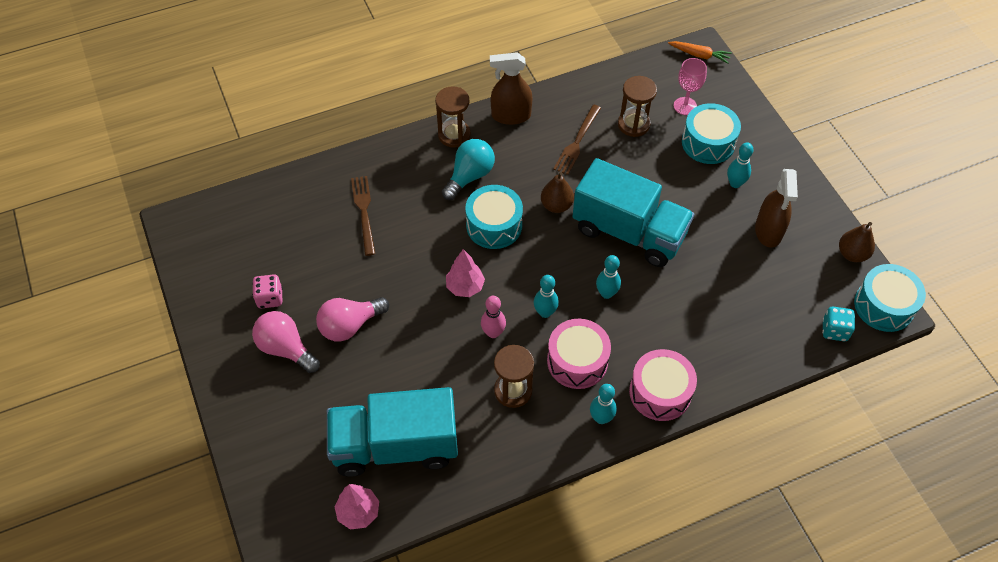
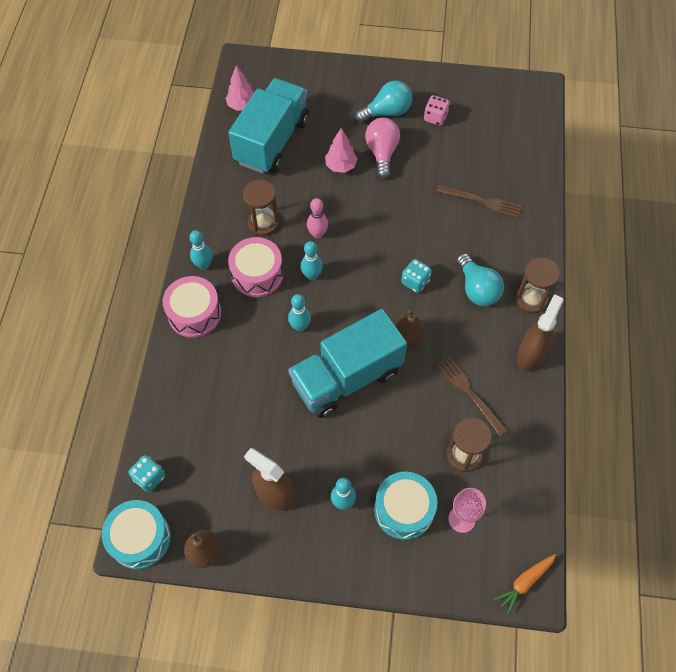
camera: 120 degrees right, 5 degrees up
pink light bulb [252,311,320,373] -> turquoise light bulb [355,81,412,123]
pink tree [446,249,485,297] -> pink tree moved to [325,128,358,173]
turquoise drum [465,185,523,249] -> turquoise dice [401,259,432,293]

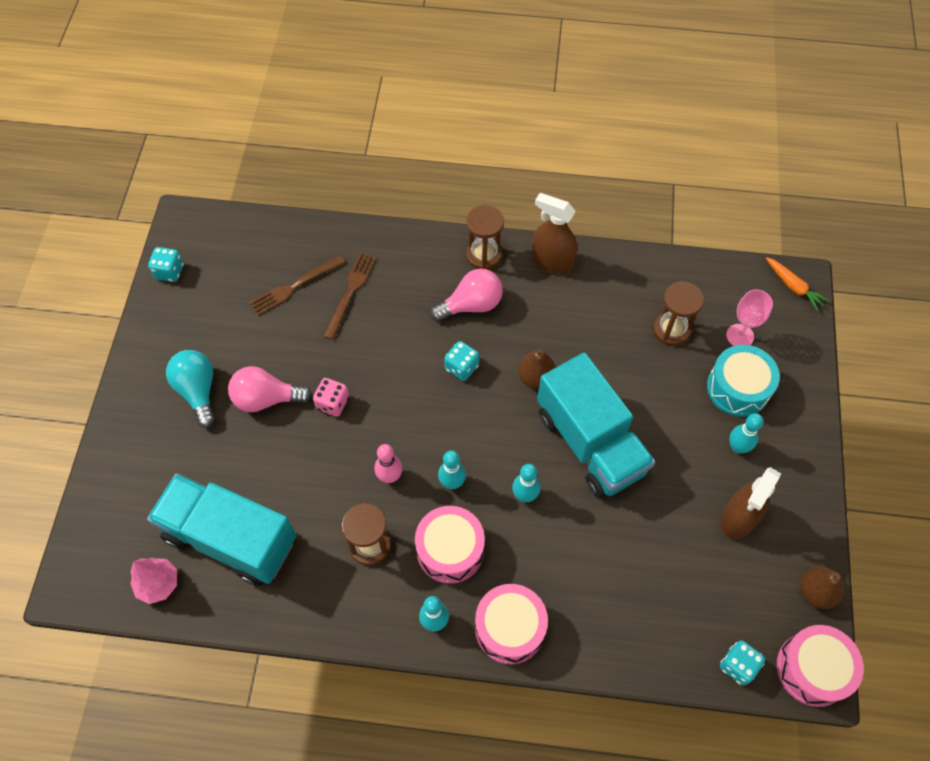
camera: 90 degrees left, 0 degrees up
turquoise drum [102,500,171,569] -> pink drum [777,625,864,707]
pink tree [325,128,358,173] -> none
pink dice [424,95,450,126] -> pink dice moved to [313,378,349,417]
brown fork [436,356,507,436] -> brown fork moved to [249,256,345,316]
turquoise light bulb [457,253,504,306] -> pink light bulb [430,269,503,322]
none -> turquoise dice [148,247,184,282]

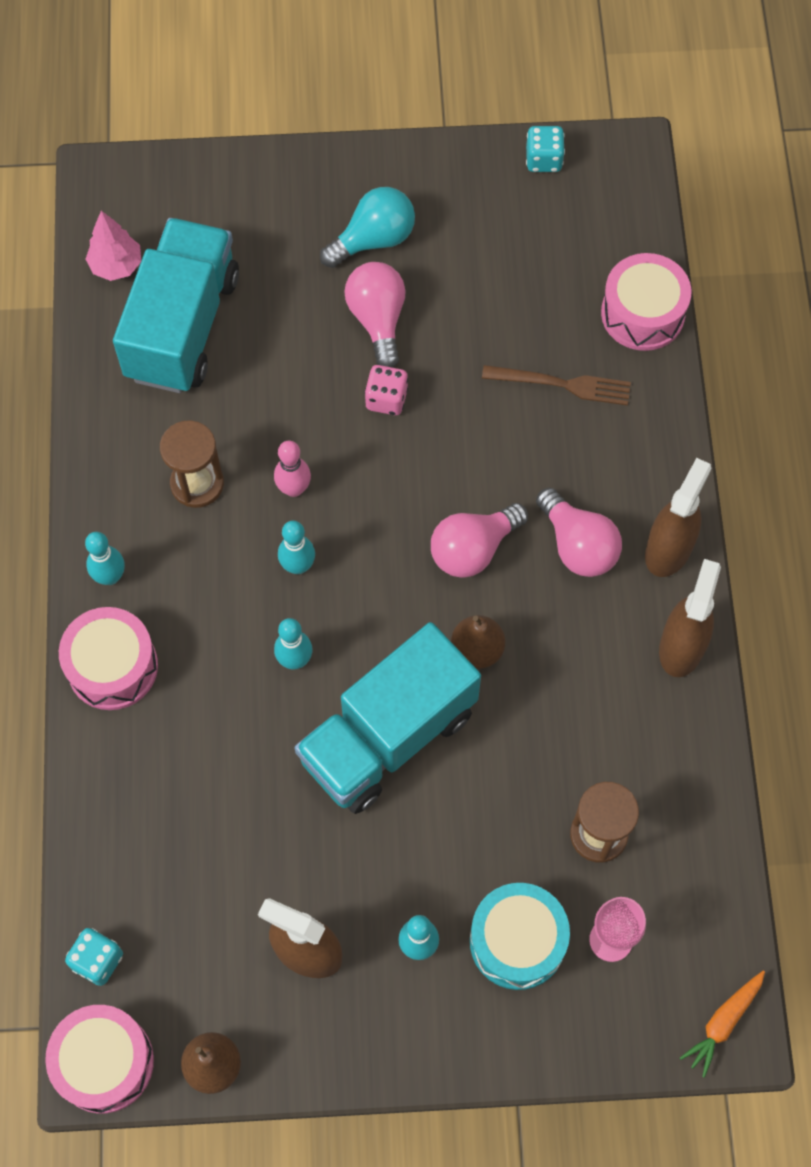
camera: 80 degrees right, 5 degrees up
brown fork [249,256,345,316] -> none
pink drum [415,506,485,584] -> pink drum moved to [601,253,691,351]
turquoise dice [444,341,479,381] -> pink light bulb [431,503,528,578]
brown hourglass [466,205,504,270] -> brown spray bottle [645,458,711,577]

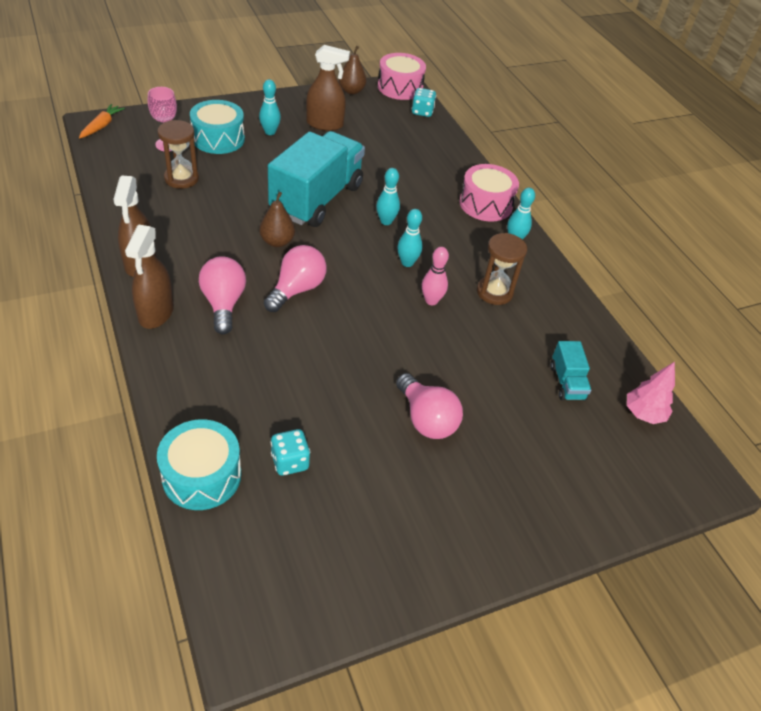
camera: 155 degrees right, 20 degrees down
turquoise truck [113,218,239,393] -> turquoise truck [550,341,591,400], size x0.43
turquoise light bulb [320,187,415,268] -> none
pink dice [364,365,408,415] -> none
brown fork [482,365,631,406] -> none
turquoise dice [526,126,565,172] -> turquoise dice moved to [270,429,310,476]
pink light bulb [536,488,622,577] -> pink light bulb turned 45 degrees clockwise [199,256,246,335]
pink drum [601,253,691,351] -> turquoise drum [157,419,241,510]

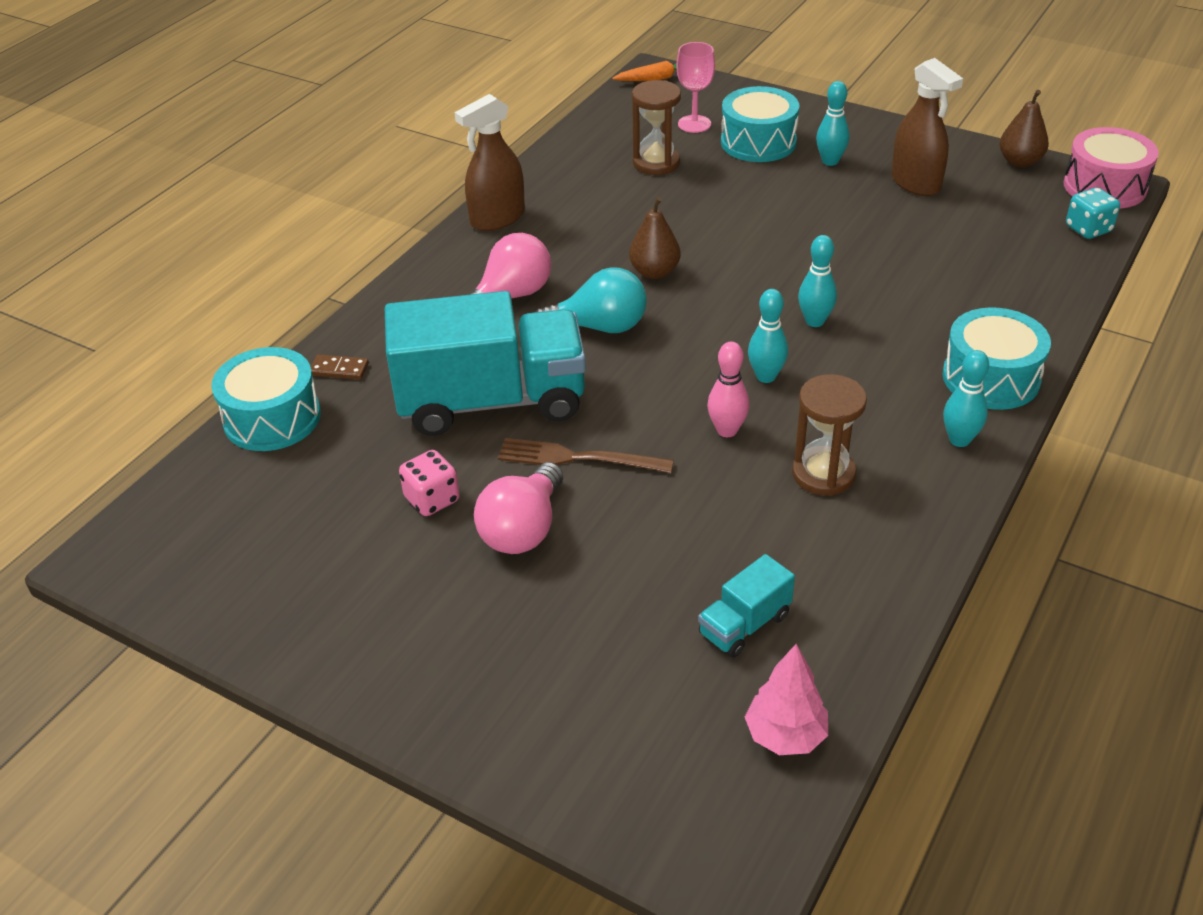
camera: 60 degrees right, 5 degrees down
brown spray bottle [125,225,174,329] -> none
pink light bulb [264,245,327,312] -> turquoise light bulb [535,267,647,333]
turquoise truck [268,131,365,227] -> turquoise truck moved to [385,291,586,436]
turquoise dice [270,429,310,476] -> none
pink drum [459,164,519,222] -> turquoise drum [942,307,1051,410]
none -> brown domino [311,354,369,379]
none -> pink dice [399,450,460,516]
none -> brown fork [498,438,674,473]

